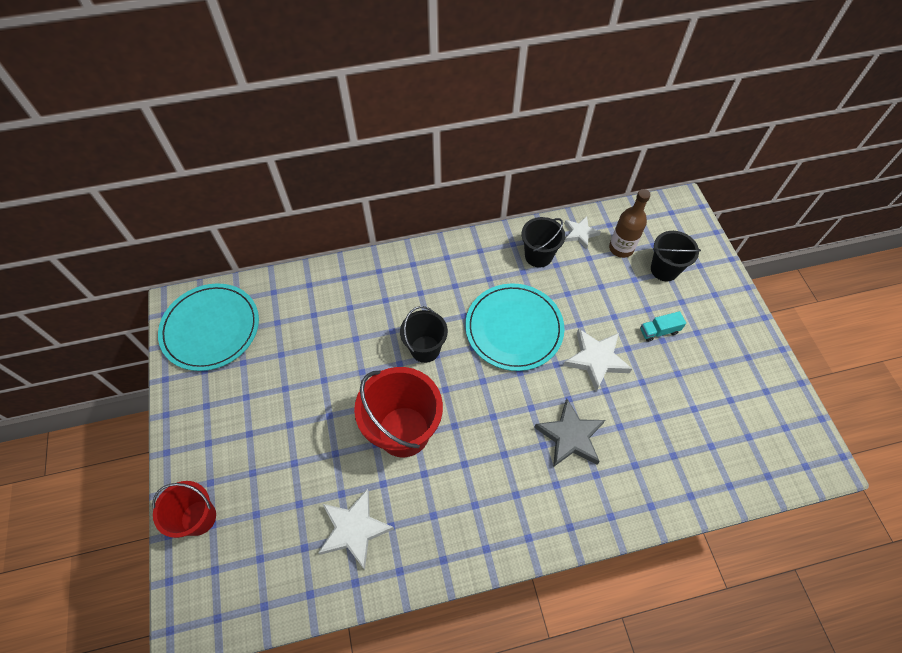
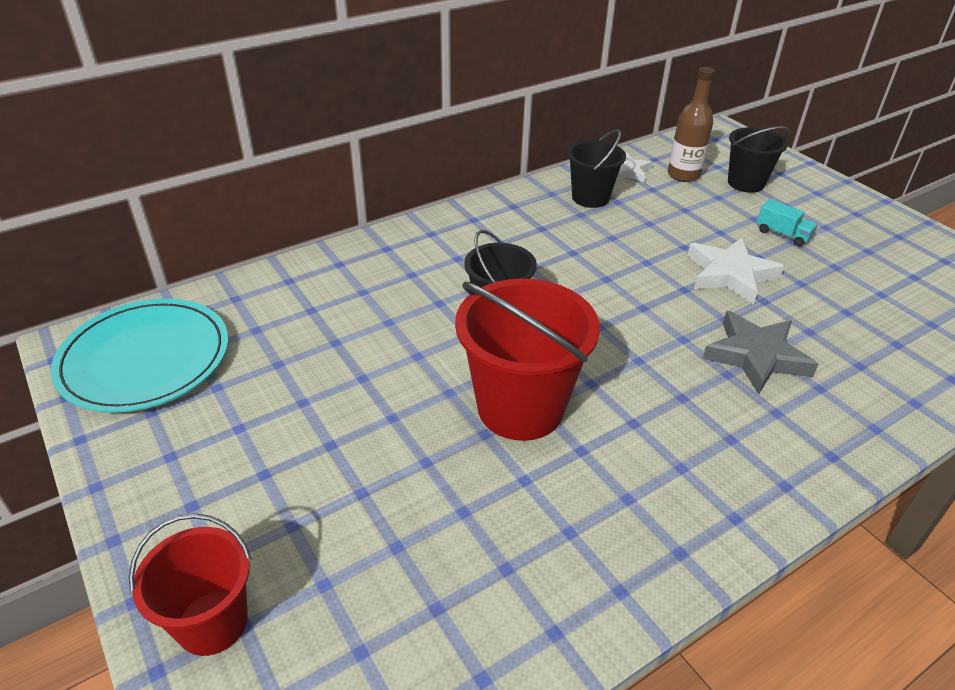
camera: 20 degrees left, 20 degrees down
white star [318,489,394,570] -> none
turquoise plate [465,283,564,371] -> none
turquoise truck [640,311,686,342] -> turquoise truck turned 105 degrees counterclockwise [757,199,818,247]

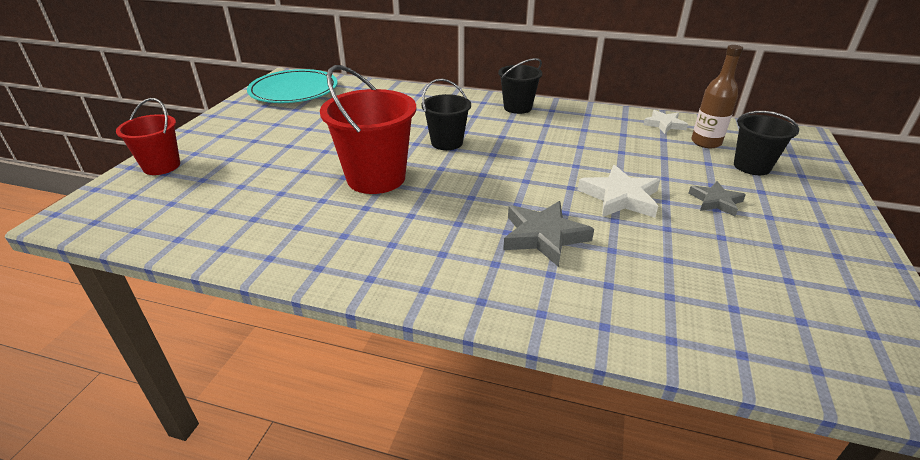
camera: 50 degrees right, 5 degrees down
black bucket [567,129,626,208] -> black bucket moved to [498,58,542,114]
turquoise truck [757,199,818,247] -> grey star [689,181,746,216]

